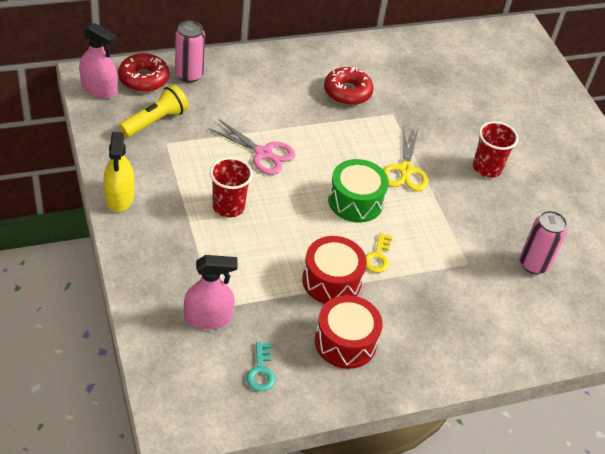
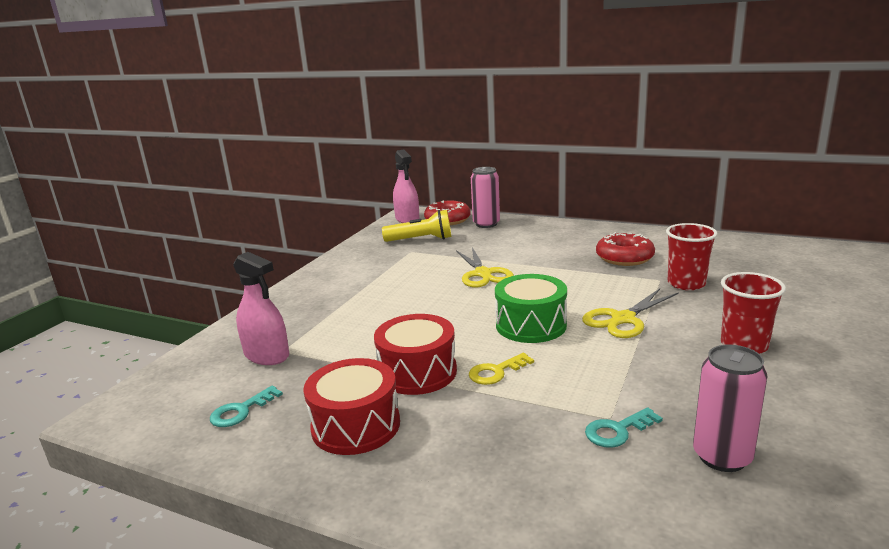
camera: 50 degrees right, 25 degrees down
yellow spray bottle [103,132,134,212] -> none
pink scissors [209,119,295,175] -> yellow scissors [456,247,514,288]
red cup [210,157,253,217] -> red cup moved to [666,223,718,290]
none -> turquoise key [585,407,663,448]

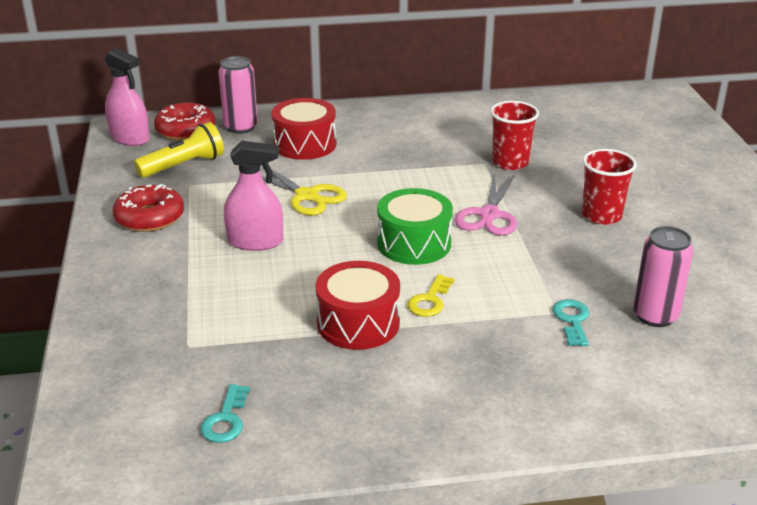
camera: 35 degrees left, 10 degrees up
pink spray bottle [233,252,289,365] -> pink spray bottle moved to [224,141,283,251]
red drum [304,358,400,455] -> red drum moved to [272,98,336,160]
yellow scissors [582,288,679,338] -> pink scissors [455,175,517,236]
turquoise key [585,407,663,448] -> turquoise key turned 150 degrees clockwise [552,299,589,346]
red donut [596,232,655,266] -> red donut moved to [113,184,184,232]

